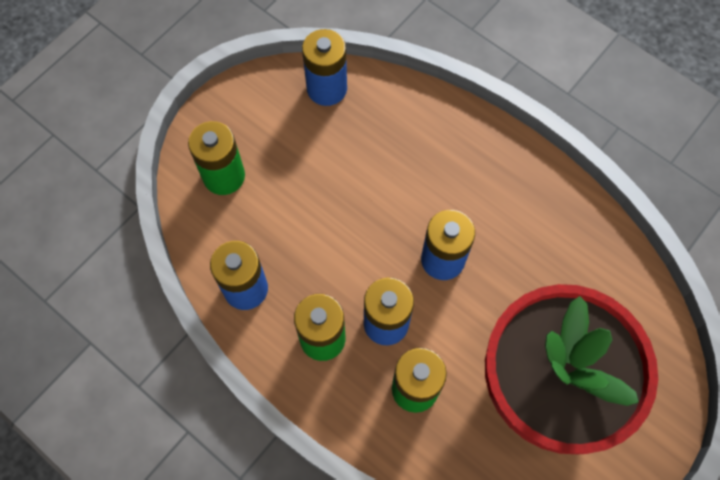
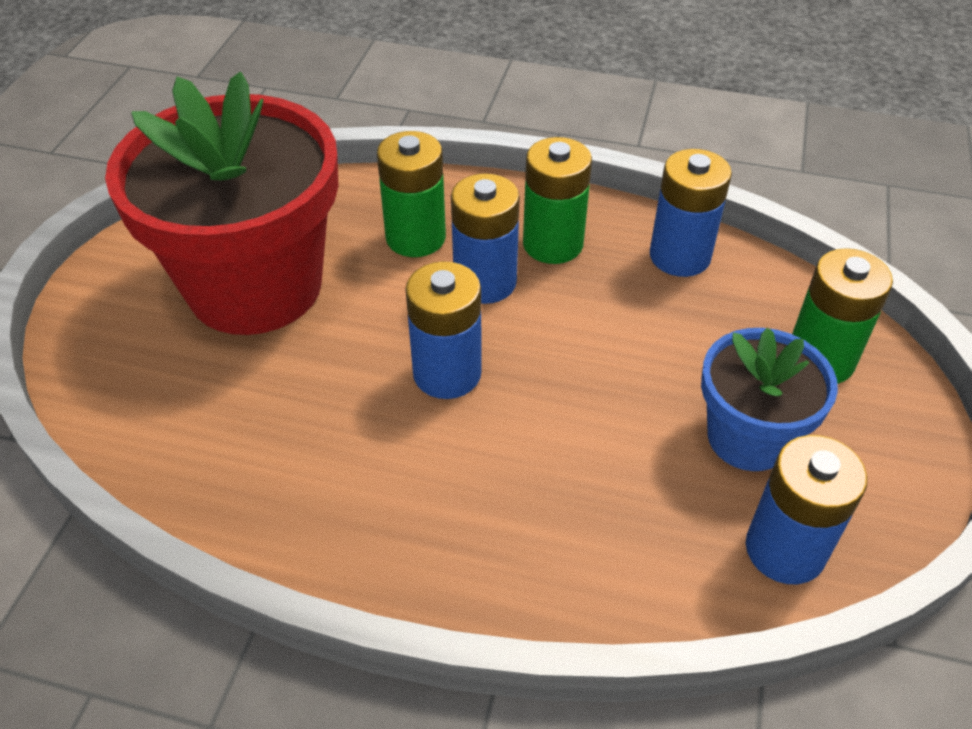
camera: 155 degrees right, 20 degrees down
none -> blue flower pot [701,328,838,471]

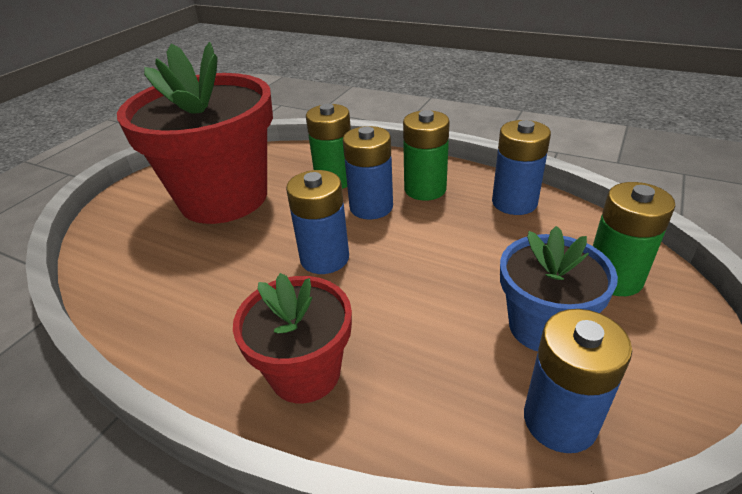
camera: 15 degrees right, 10 degrees down
none -> red flower pot [233,273,352,404]

